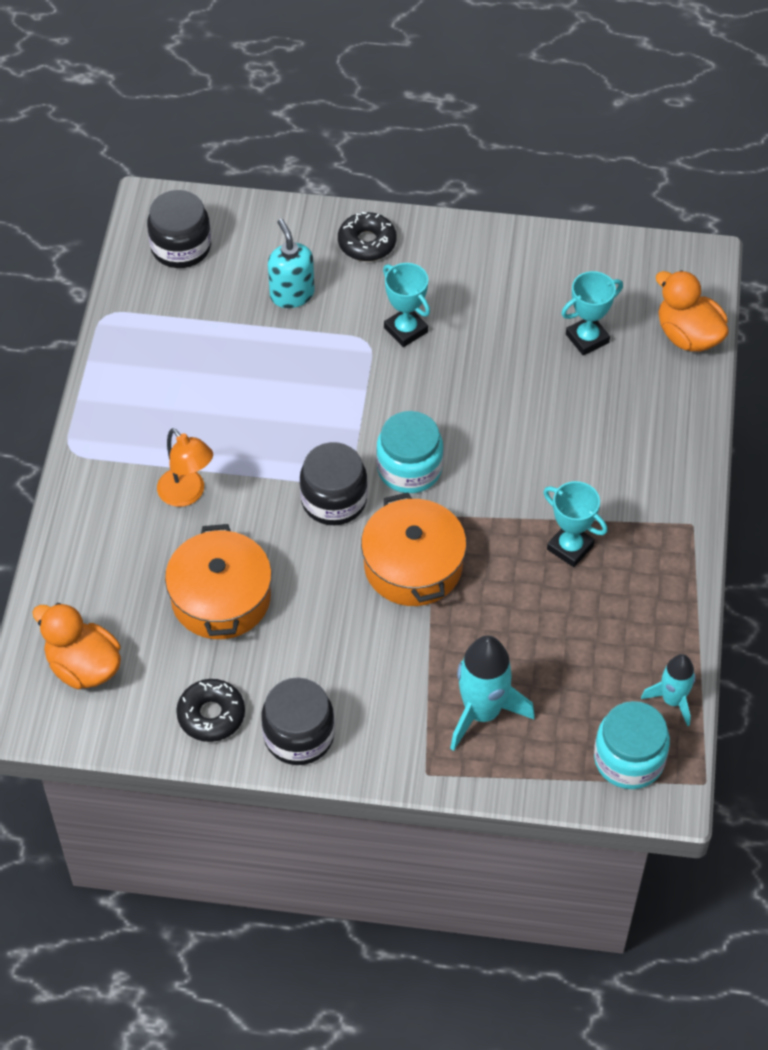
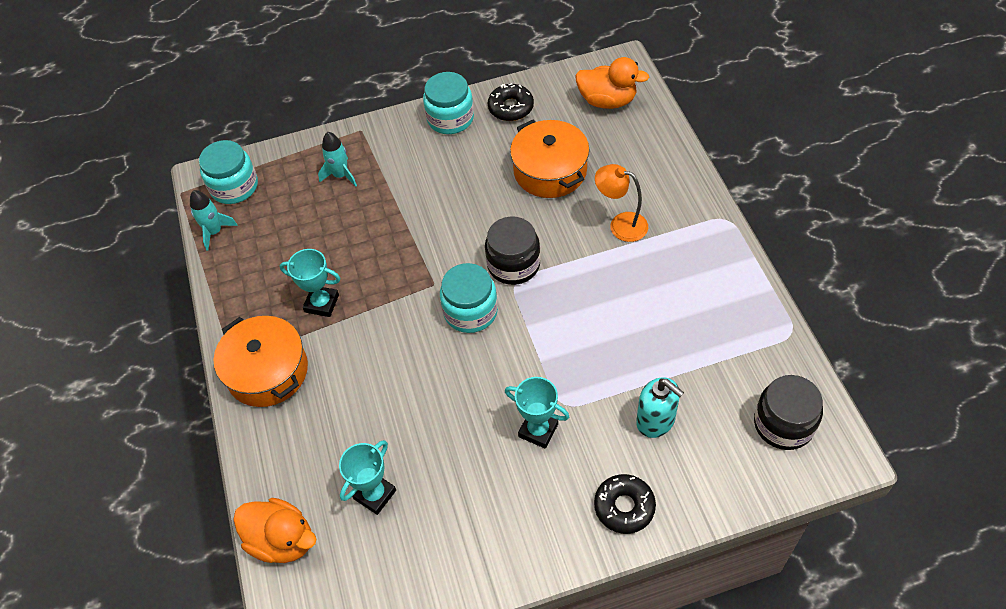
camera: 160 degrees right, 0 degrees up
black jar [261,678,335,765] -> turquoise jar [423,72,474,134]
orange pot [361,492,466,606] -> orange pot moved to [214,316,308,407]
turquoise rocket [450,636,535,751] -> turquoise rocket [318,132,357,187], size x0.61

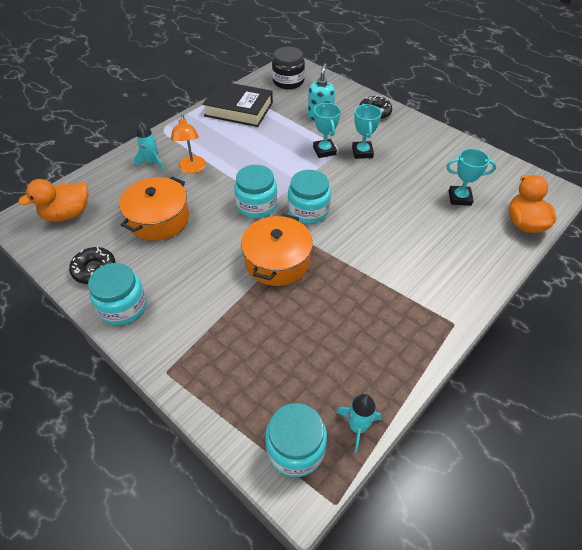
camera: 125 degrees left, 5 degrees down
orange pot [214,316,308,407] -> orange pot moved to [241,214,313,286]
turquoise trophy [280,249,341,317] -> turquoise trophy moved to [313,103,341,158]
turquoise rocket [318,132,357,187] -> turquoise rocket moved to [134,122,164,170]
black jar [485,216,541,285] -> turquoise jar [234,165,277,218]
orange duck [575,57,650,109] -> orange duck turned 105 degrees counterclockwise [18,179,88,222]
none -> black book [202,81,273,127]

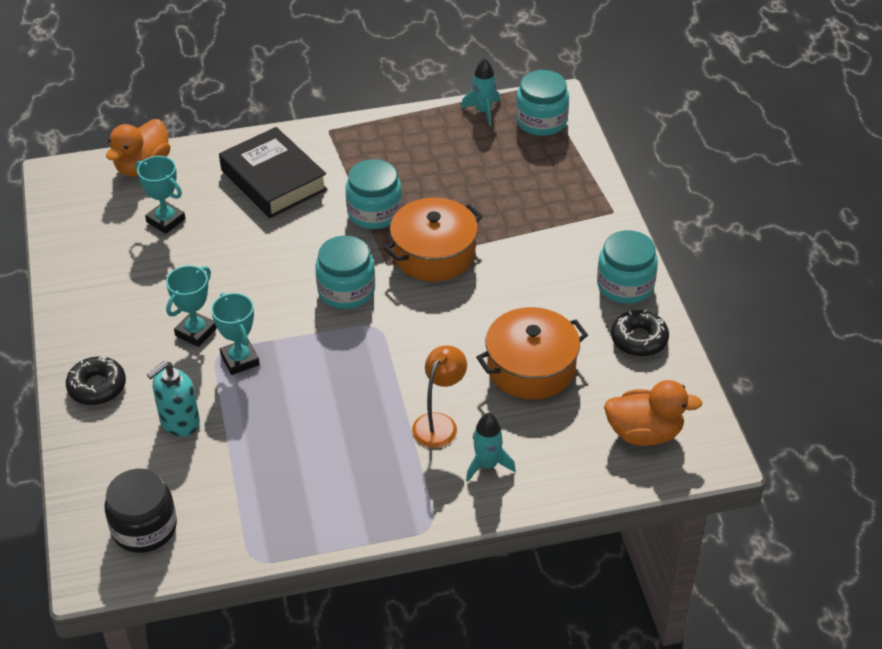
camera: 145 degrees left, 5 degrees down
black book [202,81,273,127] -> black book moved to [219,127,328,218]
turquoise jar [234,165,277,218] -> turquoise jar moved to [346,159,402,229]
turquoise trophy [313,103,341,158] -> turquoise trophy turned 45 degrees counterclockwise [211,293,260,375]

